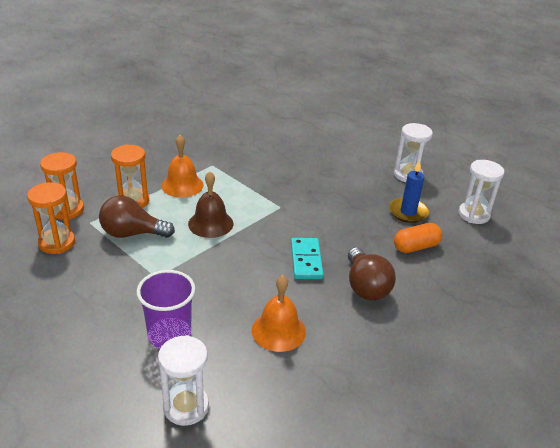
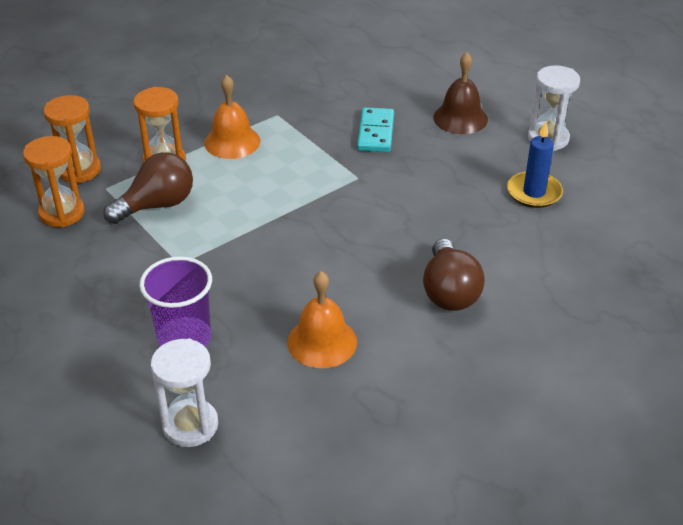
camera: 10 degrees right, 5 degrees up
brown light bulb [99,195,175,238] -> brown light bulb turned 135 degrees clockwise [103,152,193,224]
brown bell [188,171,233,238] -> brown bell moved to [433,52,488,134]
turquoise domino [291,238,324,279] -> turquoise domino moved to [357,107,394,152]
orange capsule [394,223,442,253] -> none
white hourglass [458,160,505,224] -> none

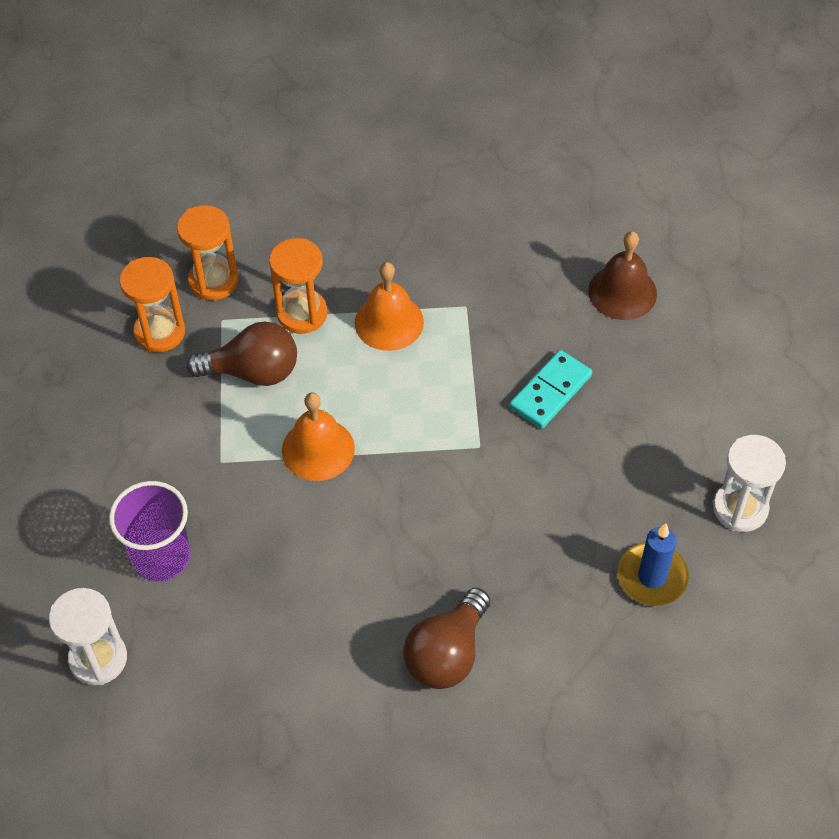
camera: 35 degrees right, 15 degrees up
orange bell [287,271,357,368] -> orange bell moved to [282,392,355,481]
brown bell [433,52,488,134] -> brown bell moved to [588,231,657,320]

